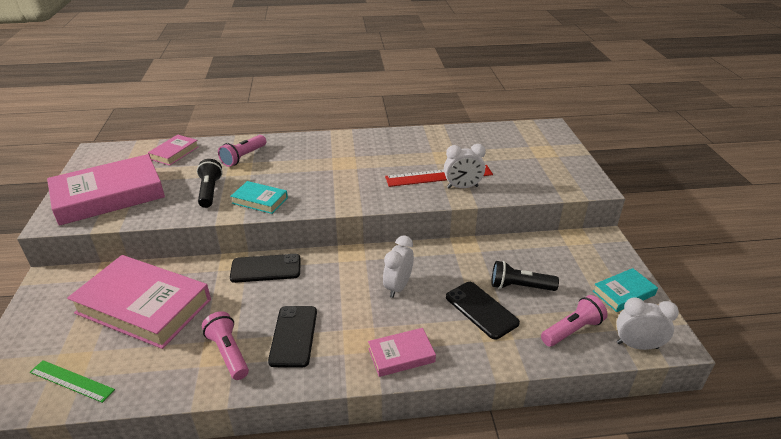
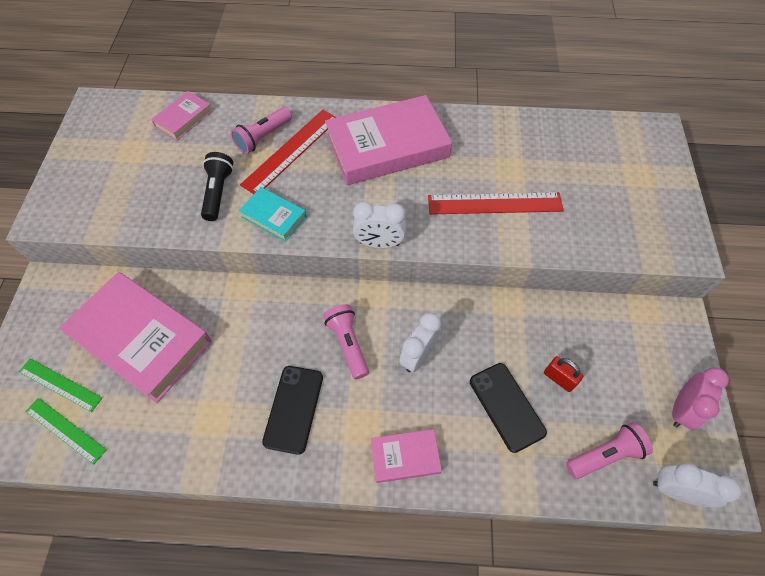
camera: 10 degrees right, 25 degrees up
pink book [47,154,165,226] -> pink book moved to [325,95,452,185]
pink flashlight [202,311,249,380] -> pink flashlight moved to [323,304,369,379]
black phone [230,254,301,283] -> none
white clock [444,144,486,189] -> white clock moved to [353,202,406,248]
black flashlight [491,261,559,291] -> red padlock [544,356,583,392]
turquoise book [593,268,658,312] -> pink clock [672,367,729,429]
none -> green ruler [19,358,103,412]
none -> red ruler [240,110,336,194]

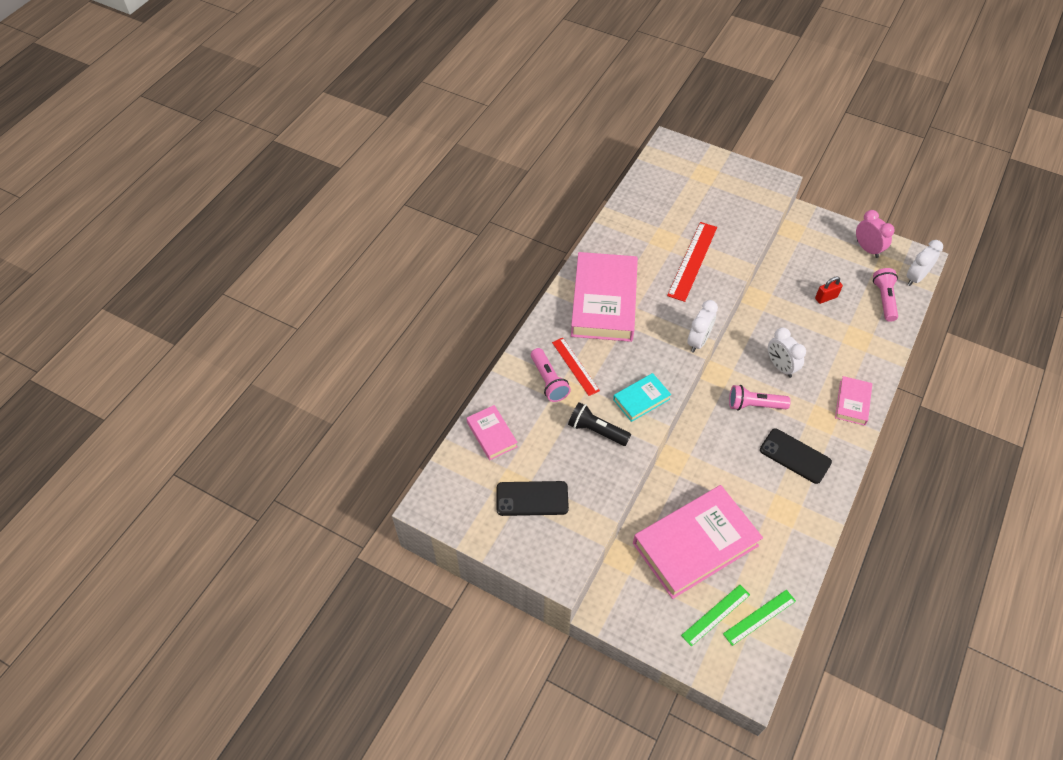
camera: 65 degrees left, 5 degrees down
red ruler [240,110,336,194] -> red ruler [552,338,600,396], size x0.64
black phone [470,363,547,453] -> black phone moved to [497,481,569,516]

